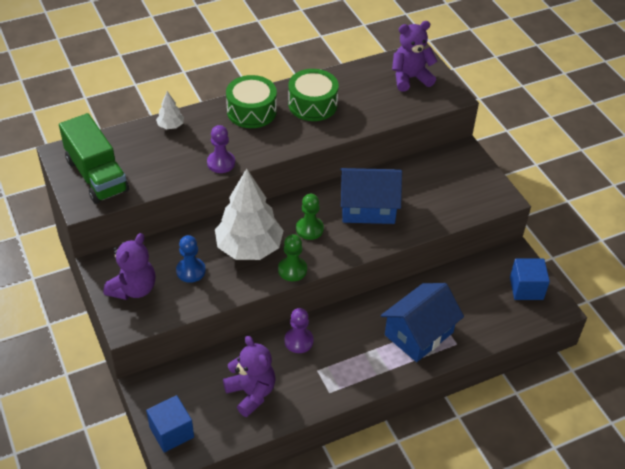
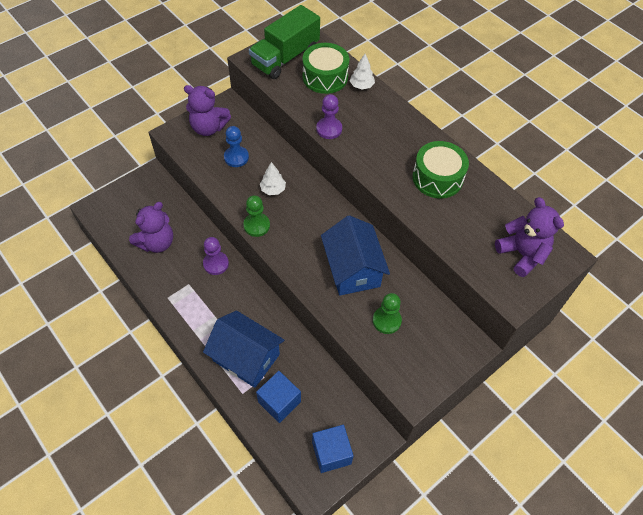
camera: 75 degrees right, 10 degrees up
blue cube [146,395,194,453] -> blue cube moved to [256,371,301,423]
white tree [215,168,284,260] -> white tree [260,162,286,195], size x0.43
green drum [226,75,277,128] -> green drum moved to [302,43,349,94]
green pawn [296,194,324,240] -> green pawn moved to [373,293,402,334]

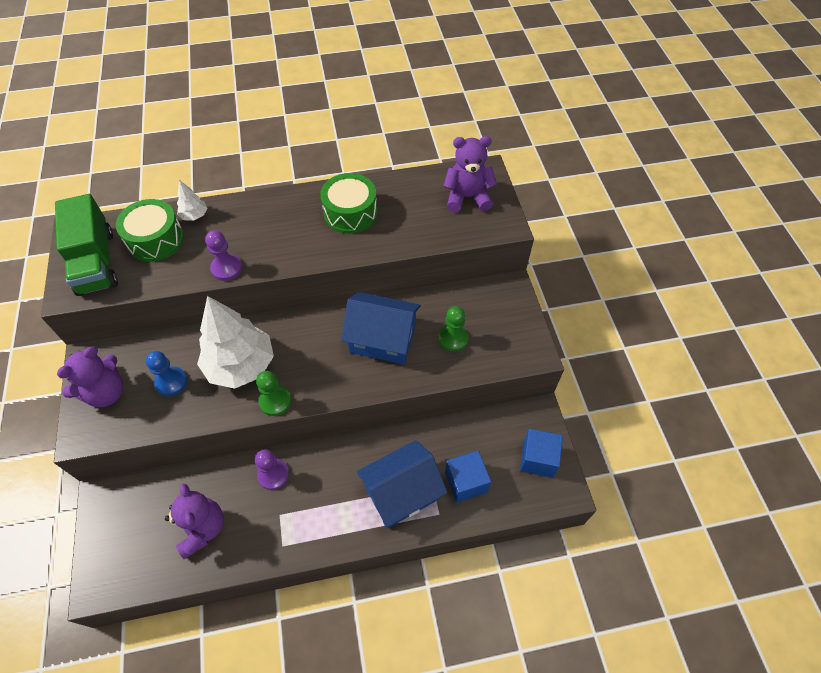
camera: 60 degrees left, 0 degrees up
white tree [260,162,286,195] -> white tree [197,296,274,389], size x2.33

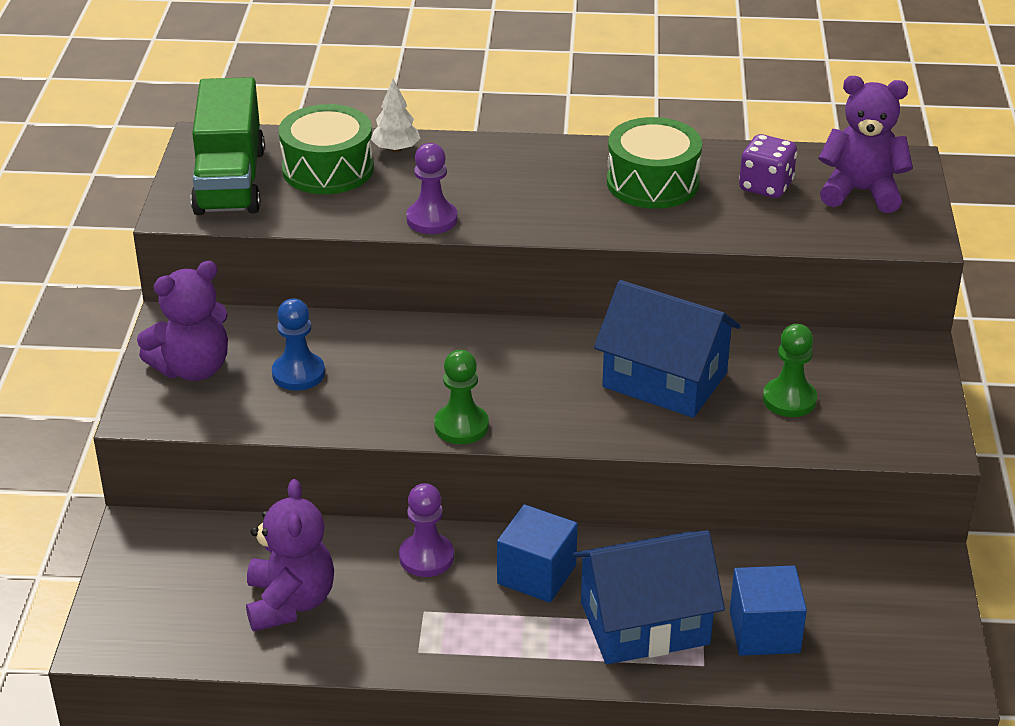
camera: 15 degrees right, 20 degrees down
white tree [197,296,274,389] -> none
blue cube [520,429,563,478] -> blue cube moved to [497,504,578,603]
none -> purple dice [739,134,797,198]

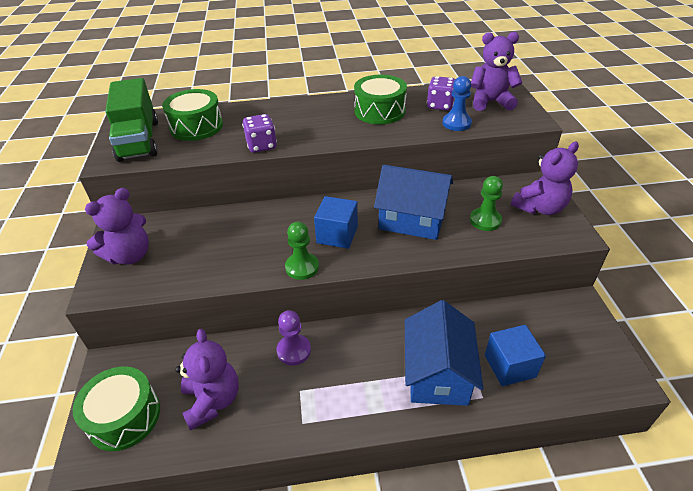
camera: 10 degrees left, 5 degrees up
blue pawn [272,299,325,391] -> blue pawn moved to [442,76,472,131]
white tree [371,79,421,152] -> none
purple pawn [406,143,458,234] -> purple dice [242,114,277,153]
blue cube [497,504,578,603] -> blue cube moved to [314,196,358,249]
blue house [573,530,725,664] -> blue house turned 60 degrees counterclockwise [405,300,483,406]
none -> green drum [73,366,160,451]
none -> purple teddy bear [511,142,579,215]

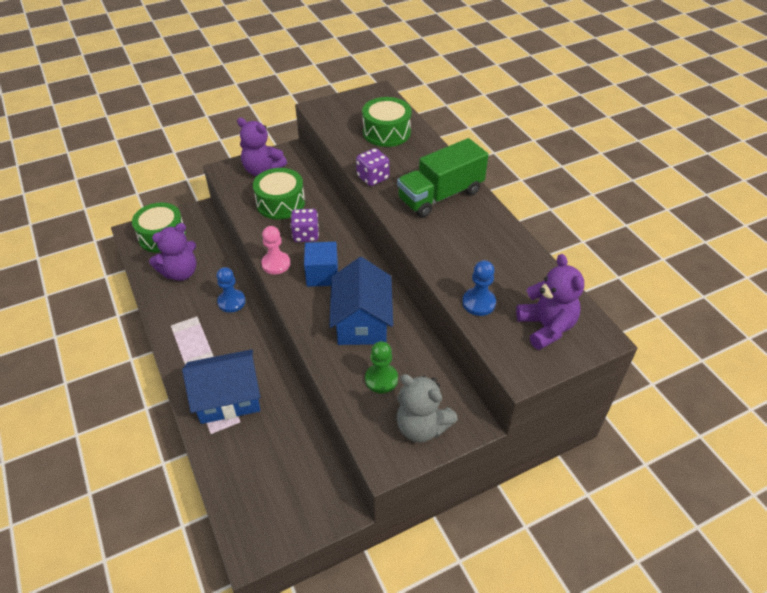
camera: 70 degrees right, 5 degrees up
green truck [105,78,158,162] -> green truck moved to [397,138,489,218]
purple pawn [277,310,311,365] -> blue pawn [216,267,245,312]
green pawn [285,222,319,280] -> pink pawn [261,226,290,274]
green drum [354,75,407,124] -> green drum moved to [253,168,305,220]
purple dice [427,76,456,111] -> purple dice moved to [290,209,319,242]
blue cube [485,325,546,386] -> none
purple teddy bear [511,142,579,215] -> grey teddy bear [397,374,458,442]

